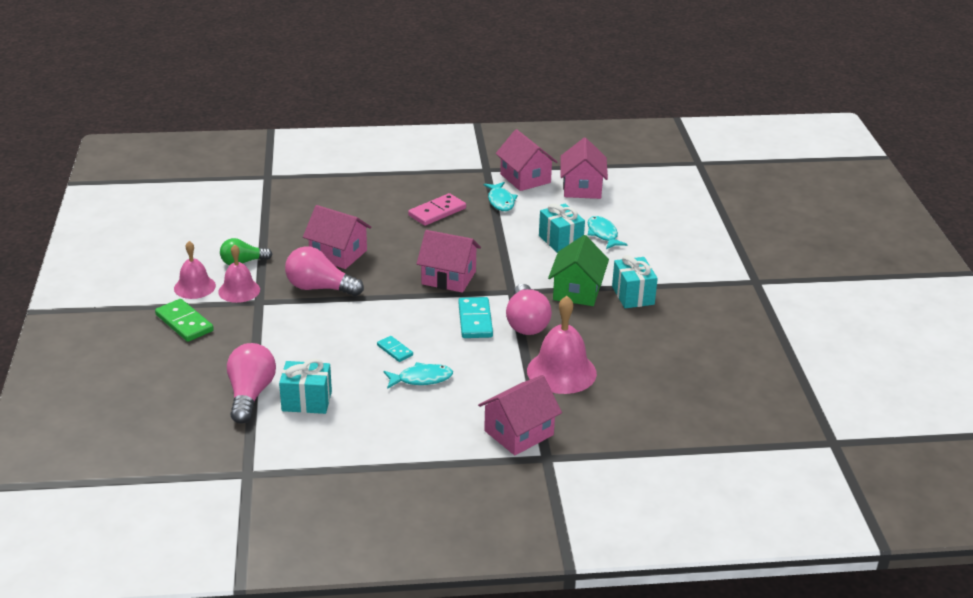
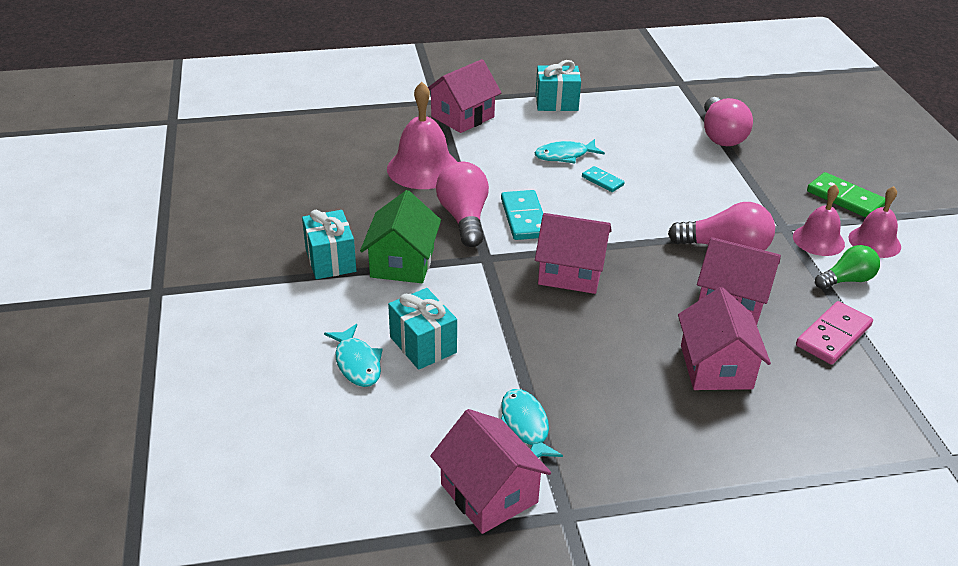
camera: 175 degrees right, 5 degrees up
turquoise gift [279,359,332,414] -> turquoise gift moved to [536,60,581,111]
pink domino [408,193,466,226] -> pink domino moved to [796,301,873,365]
pink house [561,138,608,199] -> pink house moved to [678,287,771,390]

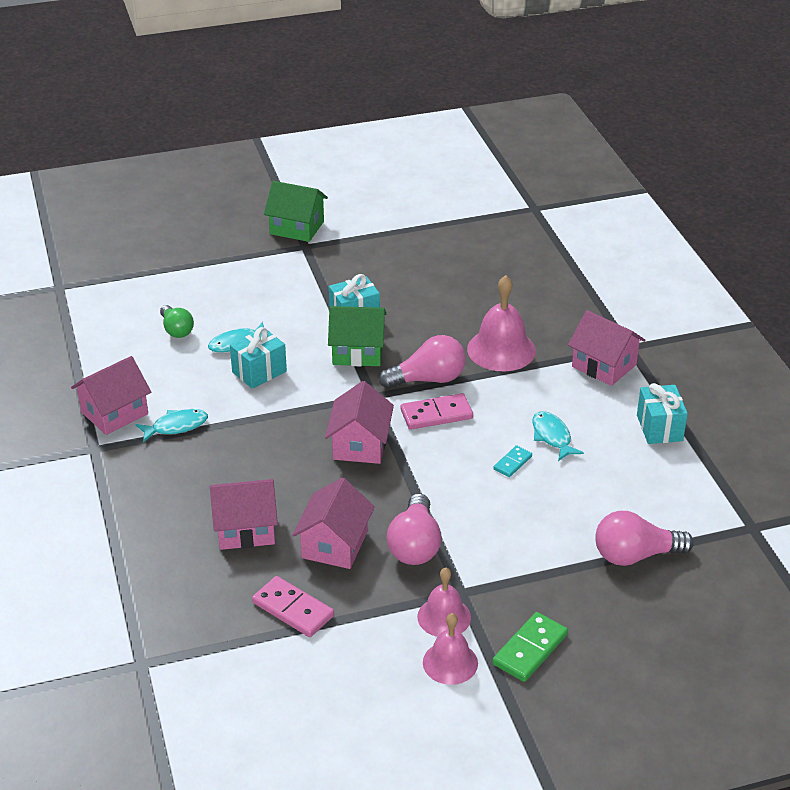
camera: 85 degrees right, 0 degrees up
turquoise domino [501,190,543,240] -> pink domino [401,393,473,430]
green light bulb [815,245,880,289] -> green light bulb moved to [160,305,194,338]
none -> green house [264,181,328,242]

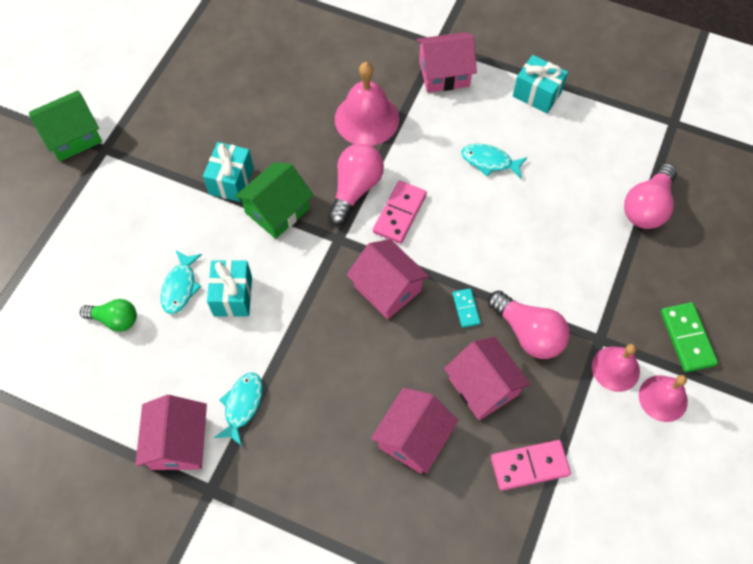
camera: 50 degrees left, 25 degrees up
turquoise domino [493,446,532,477] -> turquoise domino moved to [452,288,481,328]

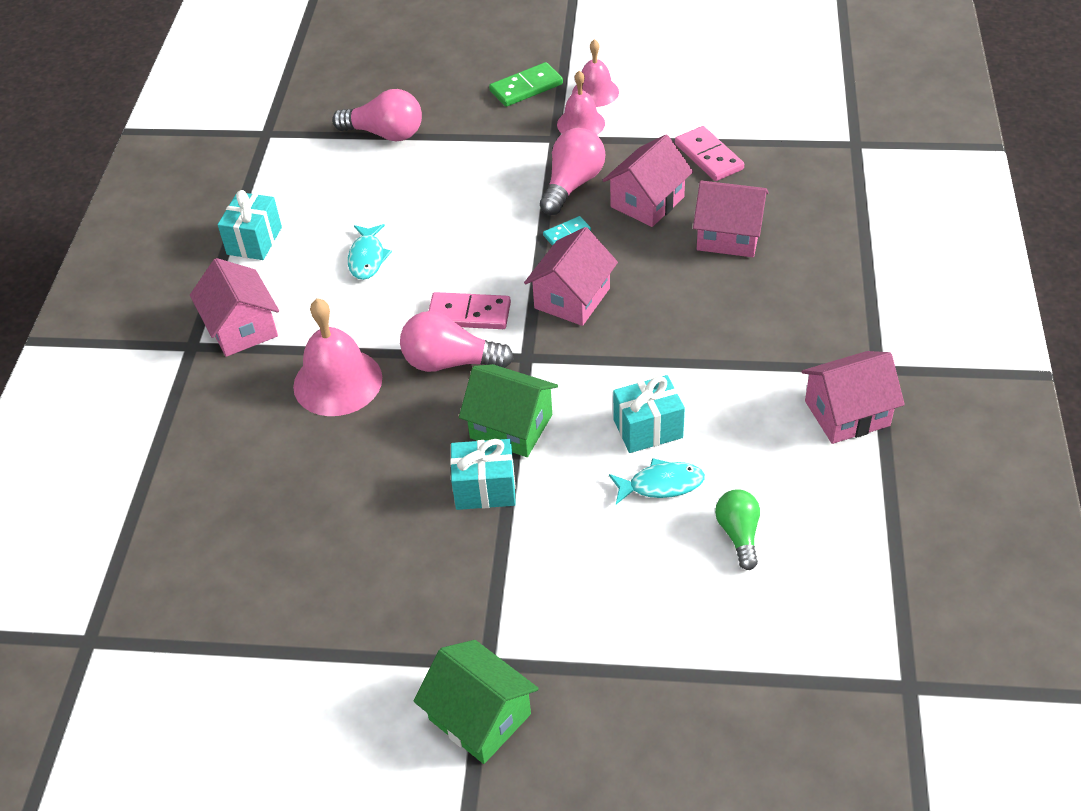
camera: 105 degrees left, 15 degrees down
turquoise fish [214,373,263,446] -> none

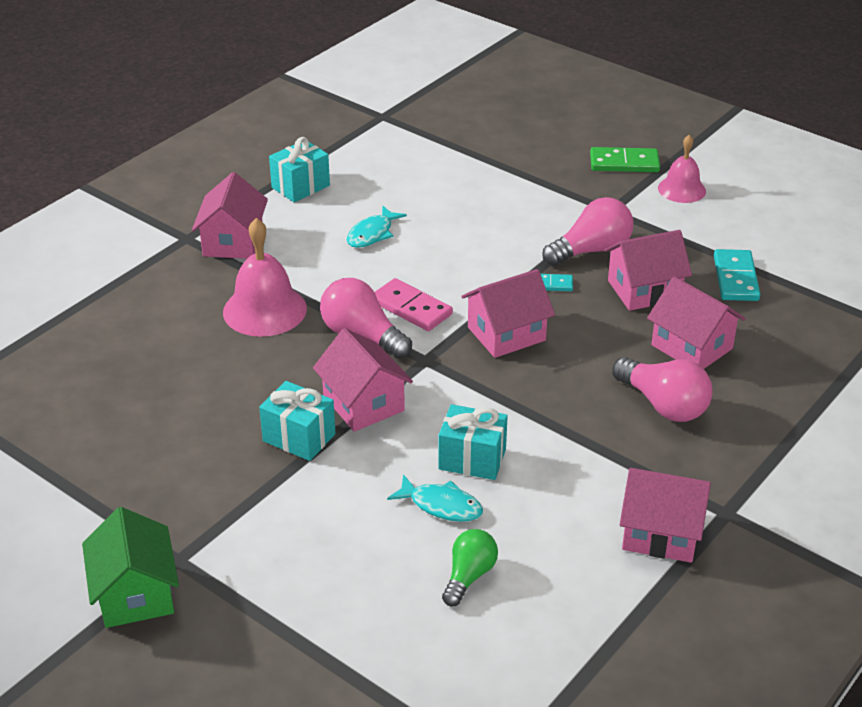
camera: 30 degrees right, 10 degrees down
pink light bulb [332,89,422,141] -> pink light bulb moved to [612,357,712,422]
green house [459,364,558,457] -> pink house [313,328,413,432]
pink bell [557,70,605,135] -> none
pink domino [675,126,744,181] -> turquoise domino [714,249,760,301]

